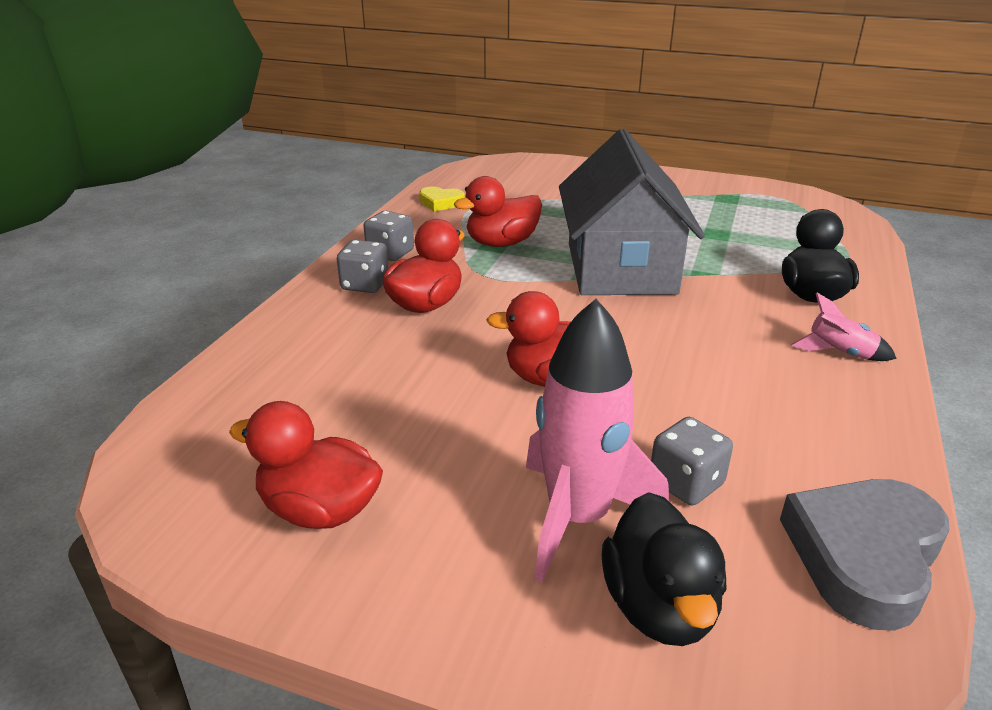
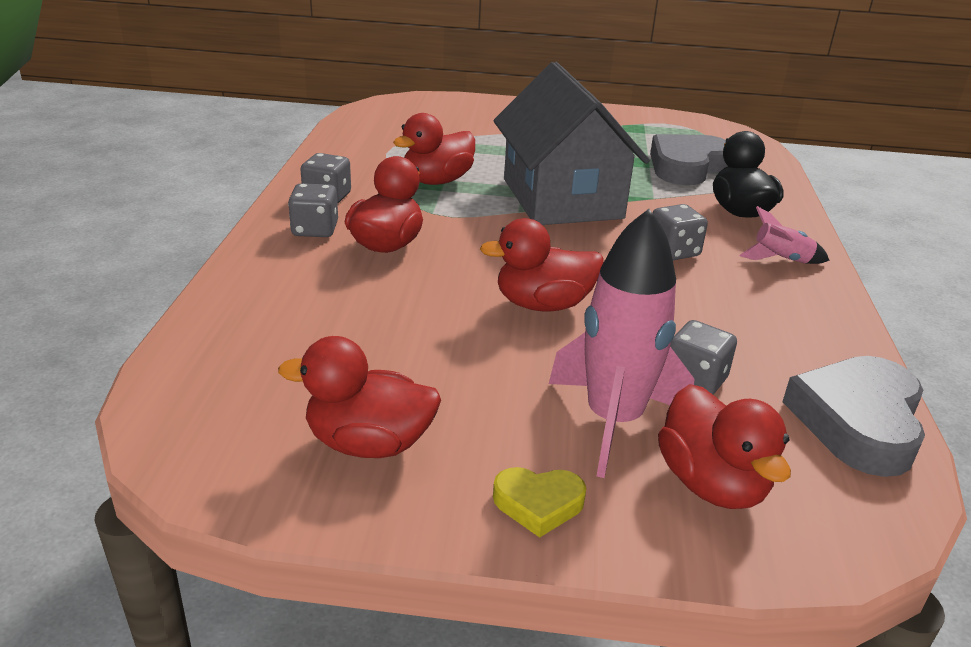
camera: 15 degrees left, 0 degrees up
yellow heart [419,187,465,211] -> yellow heart moved to [493,467,586,538]
black duck [602,492,726,646] -> red duck [658,384,791,509]
none -> grey heart [650,134,728,185]
none -> grey dice [653,204,708,260]

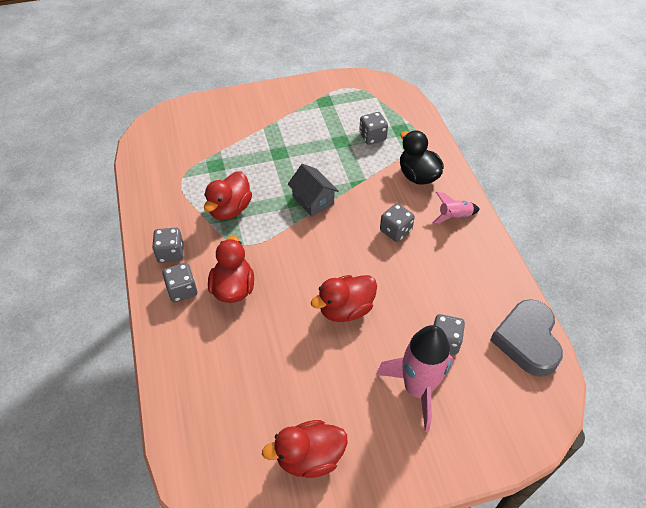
camera: 20 degrees left, 20 degrees up
yellow heart [493,467,586,538] -> none
grey house [494,62,650,225] -> grey house [288,164,339,216], size x0.47
grey heart [650,134,728,185] -> grey dice [359,112,388,145]
red duck [658,384,791,509] -> none

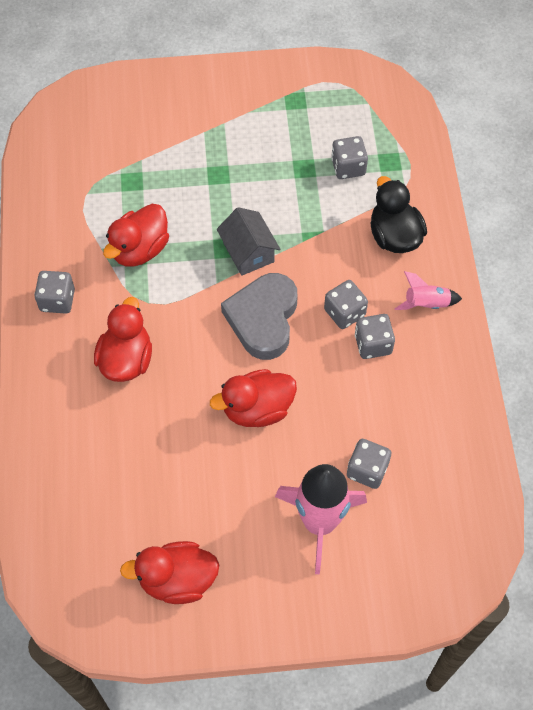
camera: 10 degrees right, 10 degrees up
grey dice [162,263,197,302] -> grey dice moved to [355,314,395,359]
grey heart [490,299,563,377] -> grey heart moved to [221,273,298,360]

